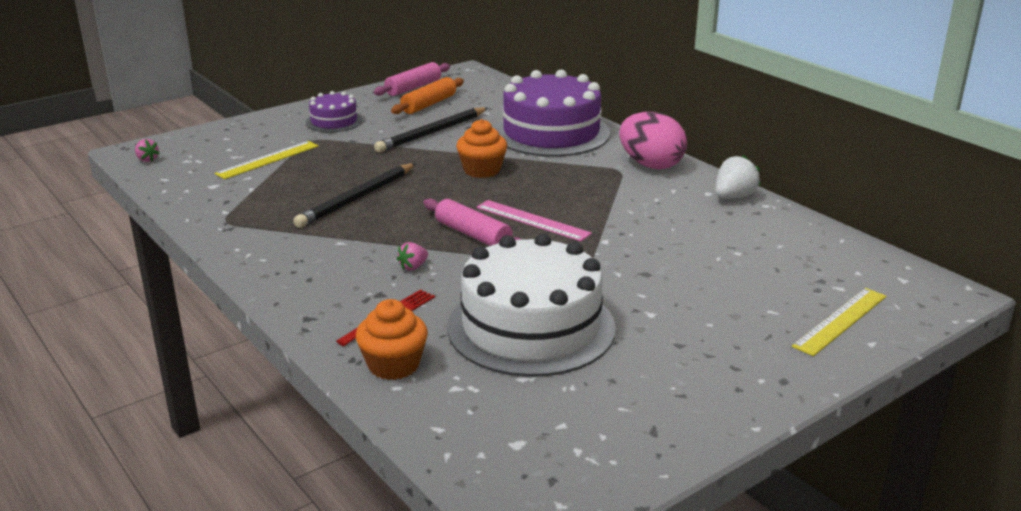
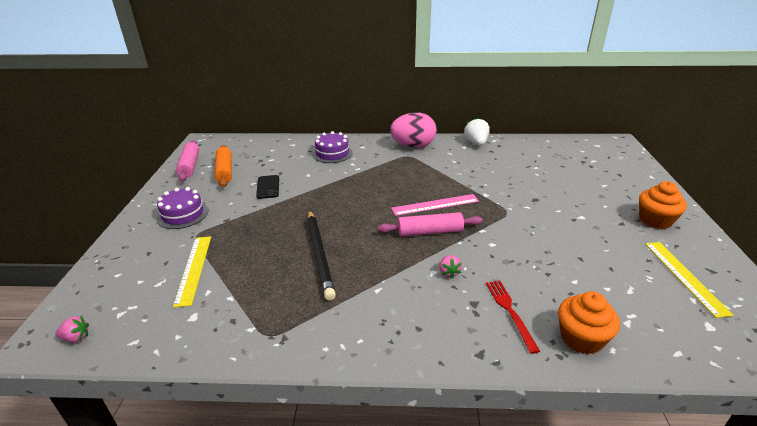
camera: 50 degrees left, 5 degrees up
black pencil [374,107,488,153] -> black phone [256,175,279,199]
white cake [447,234,616,377] -> none
orange cupcake [456,119,507,178] -> orange cupcake moved to [639,181,687,229]
purple cake [494,70,610,157] -> purple cake [312,131,353,163], size x0.49
yellow ruler [792,288,887,356] -> yellow ruler moved to [645,242,734,318]

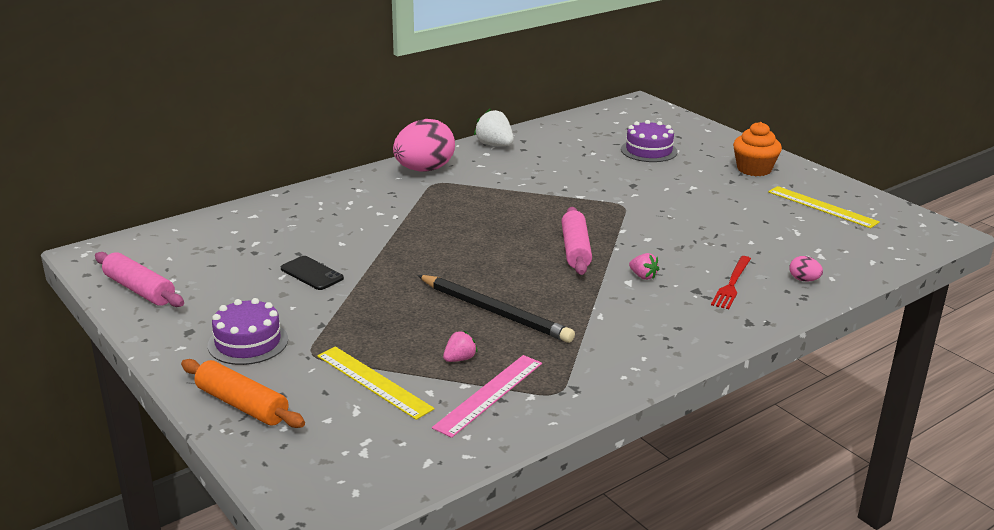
camera: 40 degrees left, 5 degrees down
pink strawberry [55,316,89,342] -> pink strawberry moved to [443,331,478,362]
orange rolling pin [215,145,232,187] -> orange rolling pin moved to [181,359,305,428]
purple cake [312,131,353,163] -> purple cake moved to [621,120,678,162]
pink rolling pin [378,212,483,236] -> pink rolling pin turned 45 degrees counterclockwise [561,207,592,275]
pink ruler [391,194,479,216] -> pink ruler moved to [432,355,542,438]
red fork [486,280,540,354] -> red fork turned 105 degrees counterclockwise [711,256,751,309]
orange cupcake [558,291,620,354] -> pink egg [790,256,823,281]

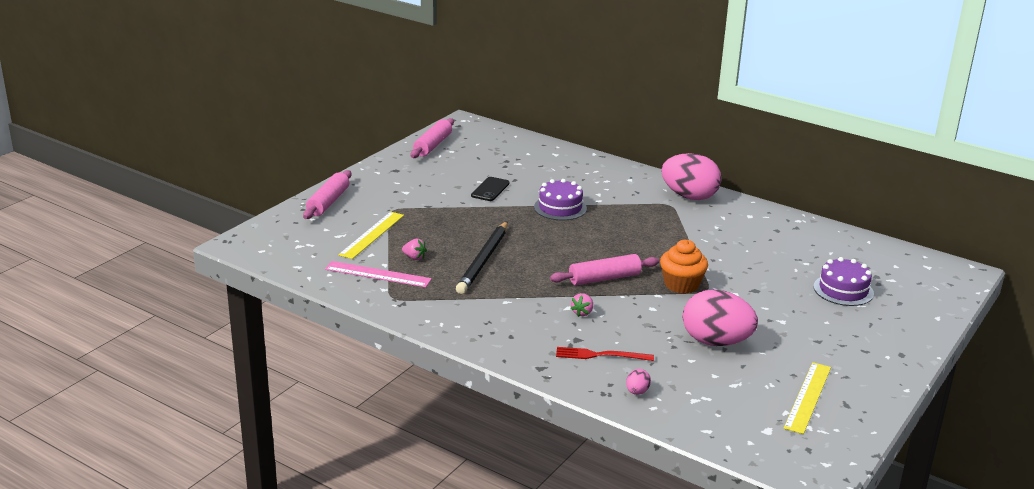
camera: 70 degrees right, 0 degrees up
orange rolling pin [181,359,305,428] -> pink rolling pin [303,170,352,219]
purple cake [208,298,288,365] -> purple cake moved to [534,179,587,221]
white strawberry [474,109,514,146] -> none
orange cupcake [733,122,782,176] -> orange cupcake moved to [660,240,708,294]
none -> pink egg [683,289,758,346]

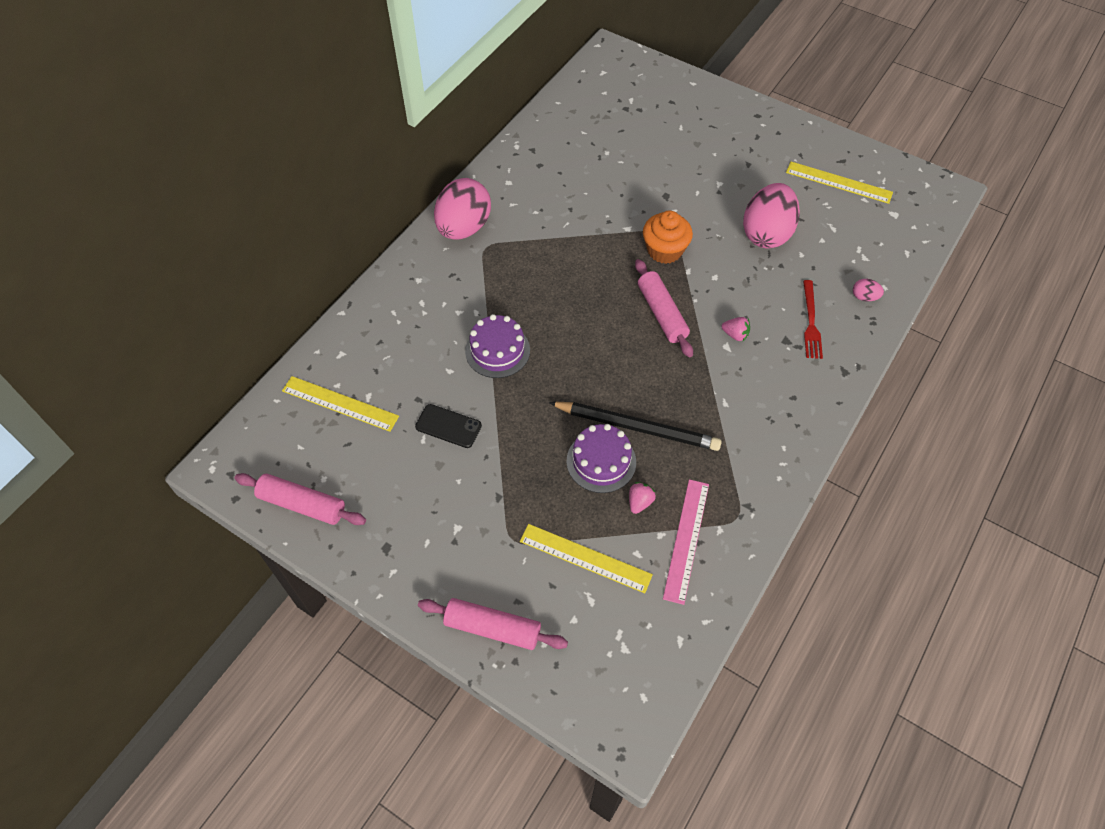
camera: 90 degrees left, 30 degrees up
purple cake [814,257,874,306] -> purple cake moved to [567,424,636,493]
none -> yellow ruler [282,376,399,432]

